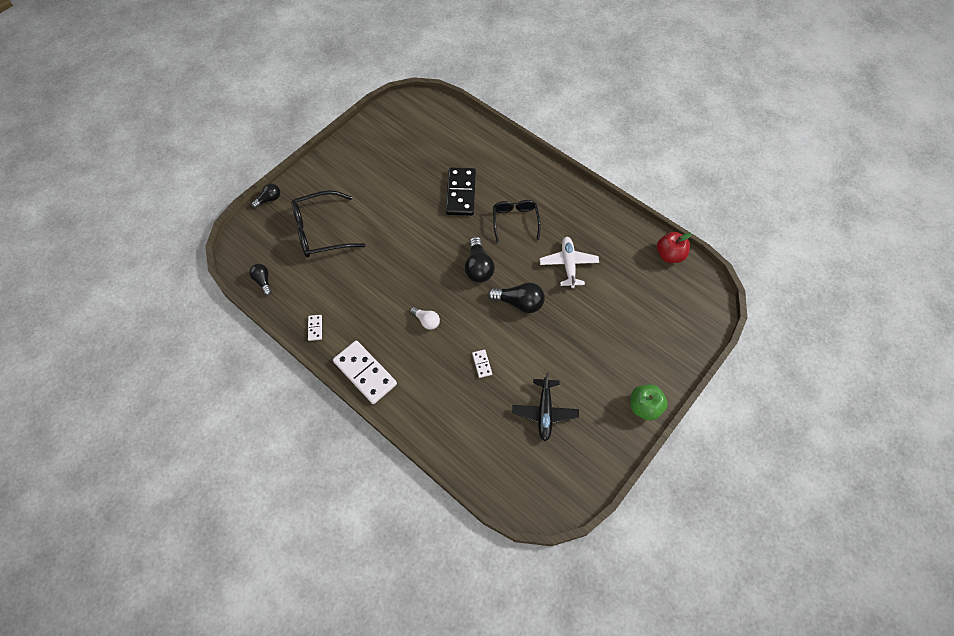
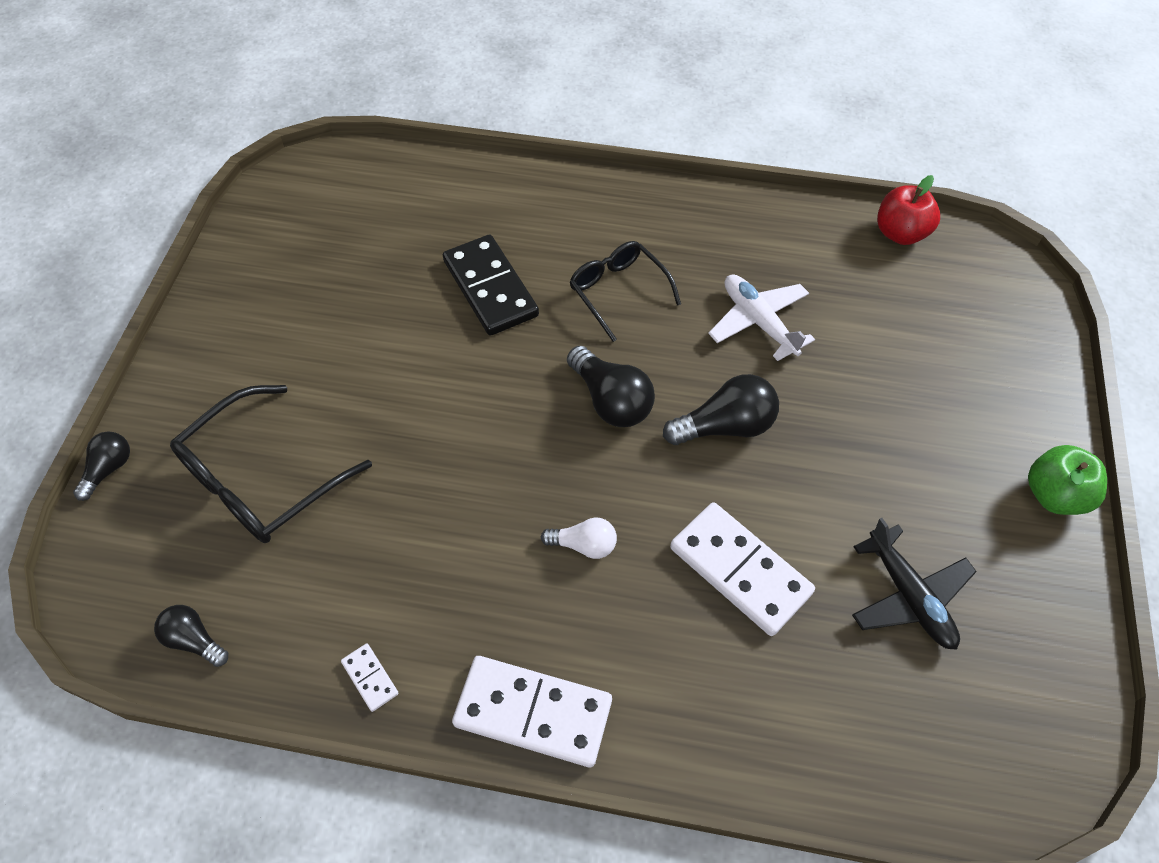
camera: 30 degrees left, 5 degrees down
white domino [472,349,492,378] -> white domino [670,502,815,636], size x2.28

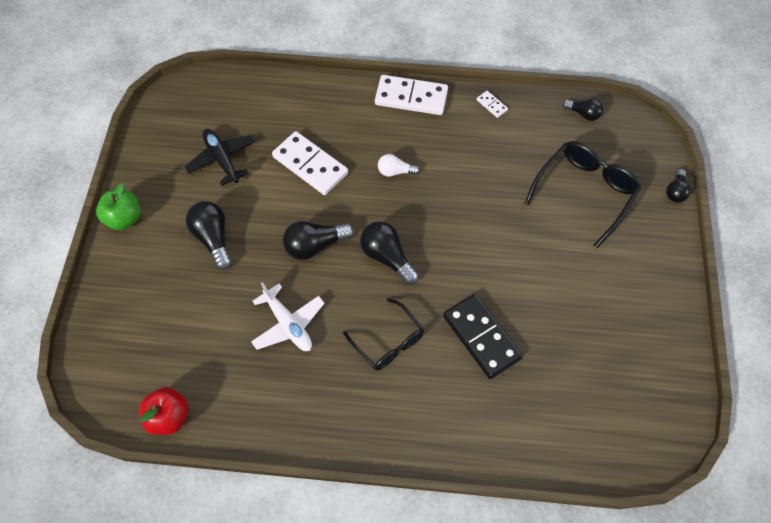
camera: 175 degrees right, 5 degrees up
none -> black light bulb [186,201,232,270]

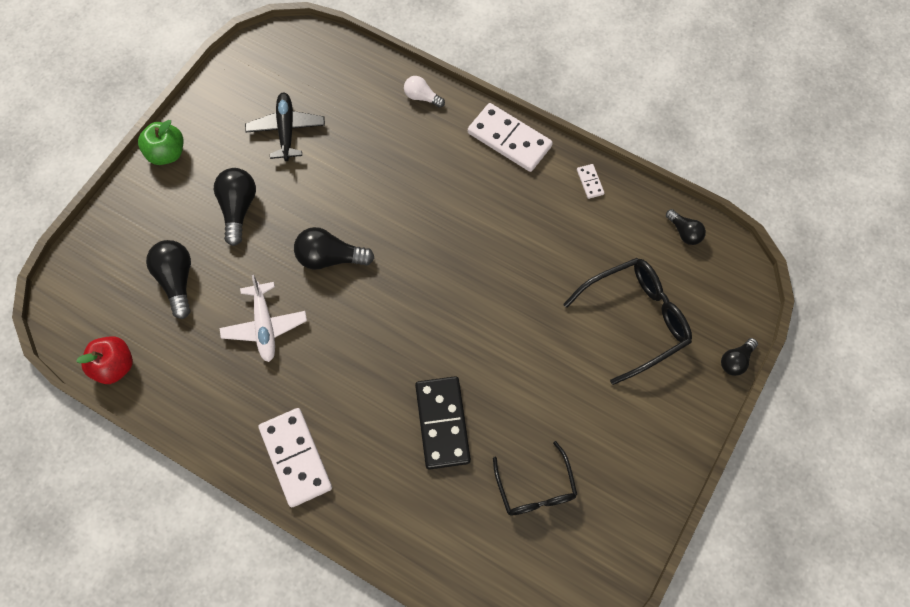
camera: 25 degrees right, 5 degrees up
white domino [272,131,348,195] -> white domino moved to [258,408,332,507]
black glasses [343,298,424,370] -> black glasses moved to [493,441,577,516]
black light bulb [360,221,419,285] -> black light bulb moved to [146,240,191,319]
white light bulb [378,154,420,177] -> white light bulb moved to [404,76,445,108]

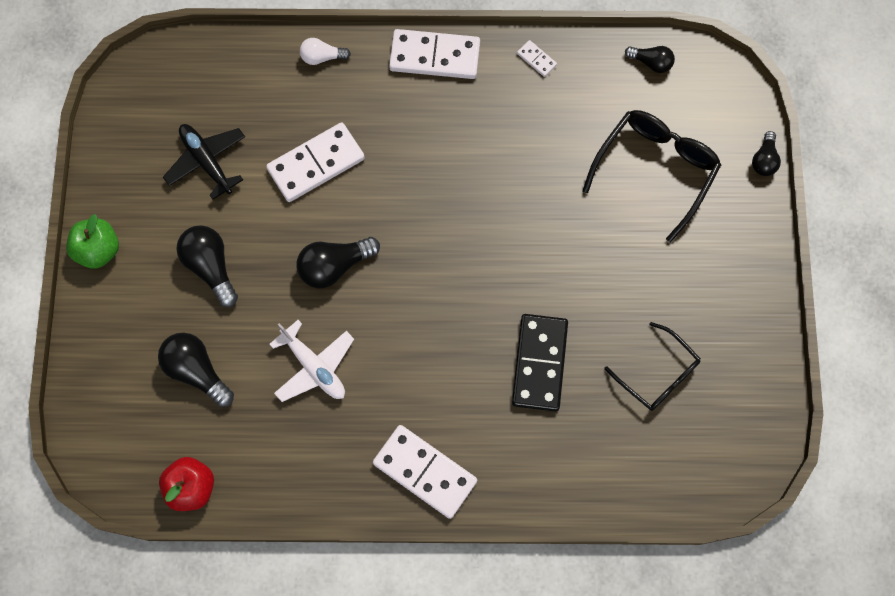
camera: 30 degrees left, 5 degrees up
black domino [415,376,471,470] -> black domino turned 45 degrees clockwise [512,314,568,412]
none -> white domino [266,122,365,202]

